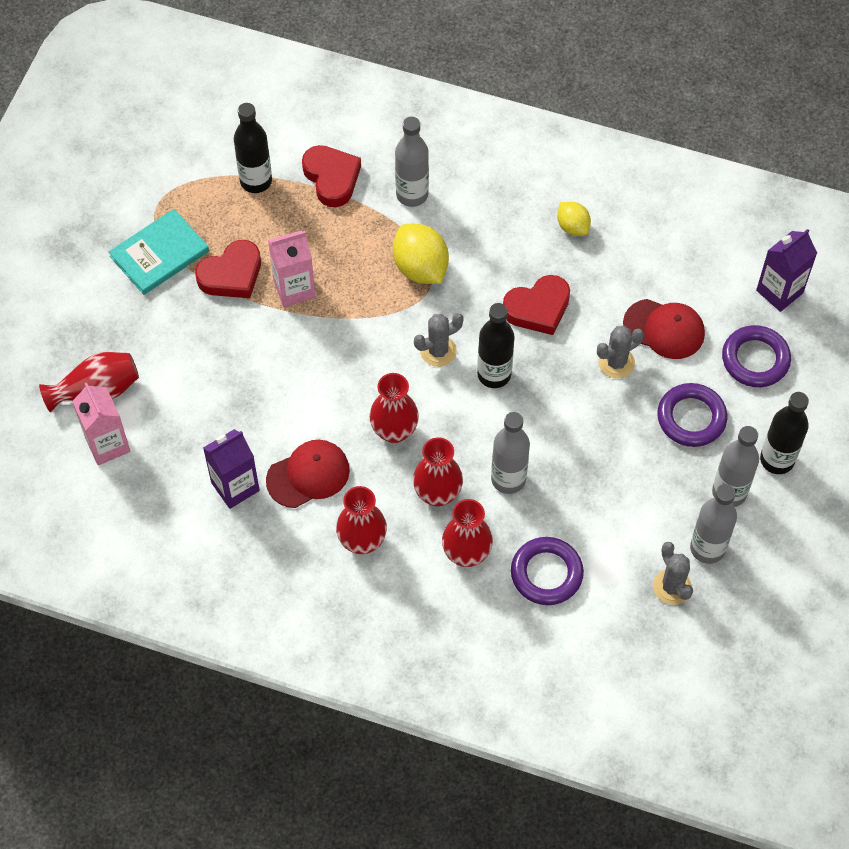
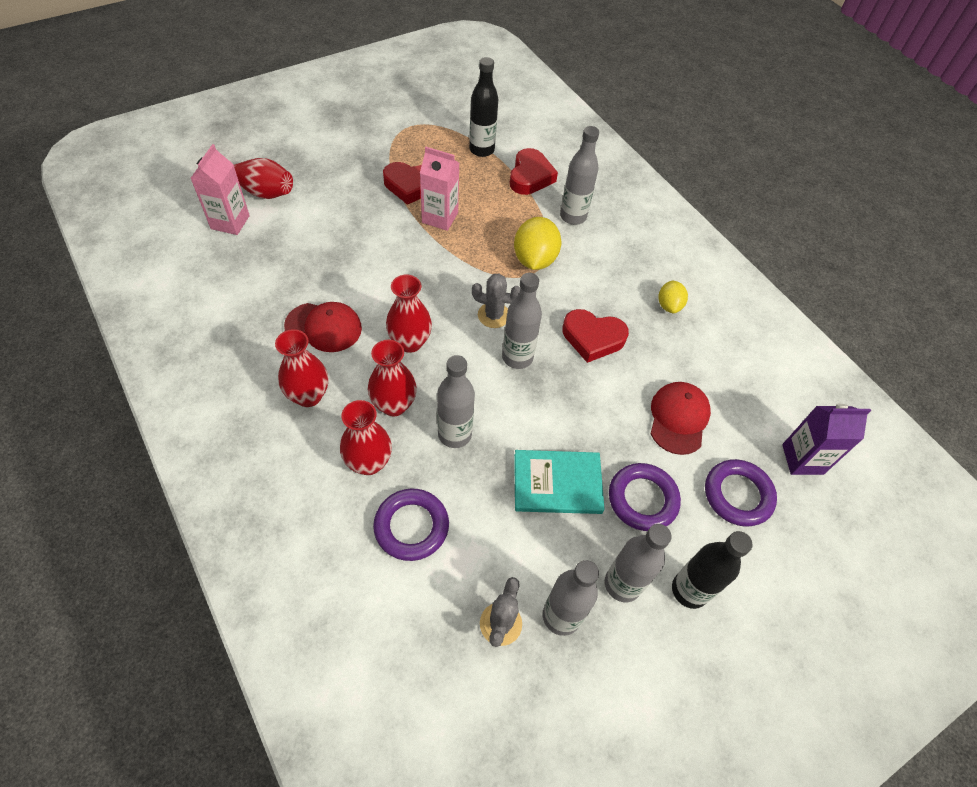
camera: 35 degrees right, 5 degrees down
turquoise book [109,209,209,295] -> turquoise book moved to [514,450,605,514]
purple carton [203,429,260,509] -> none
black bottle [477,303,514,388] -> grey bottle [502,273,542,369]
grey cactus [597,326,644,379] -> none
red cap [623,299,705,359] -> red cap turned 135 degrees counterclockwise [651,382,711,455]

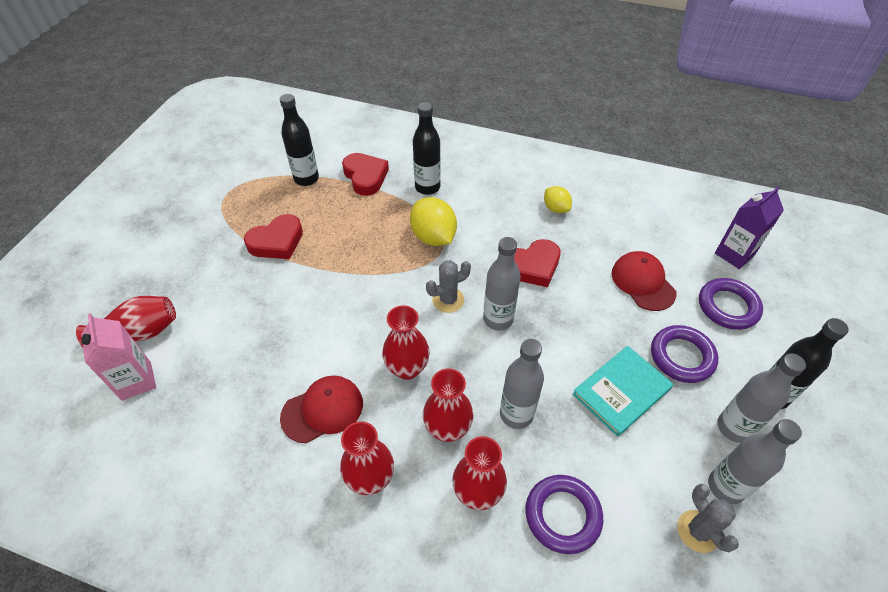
camera: 35 degrees left, 5 degrees down
pink carton [420,147,459,231] -> none
grey bottle [560,126,599,225] -> black bottle [413,102,441,195]

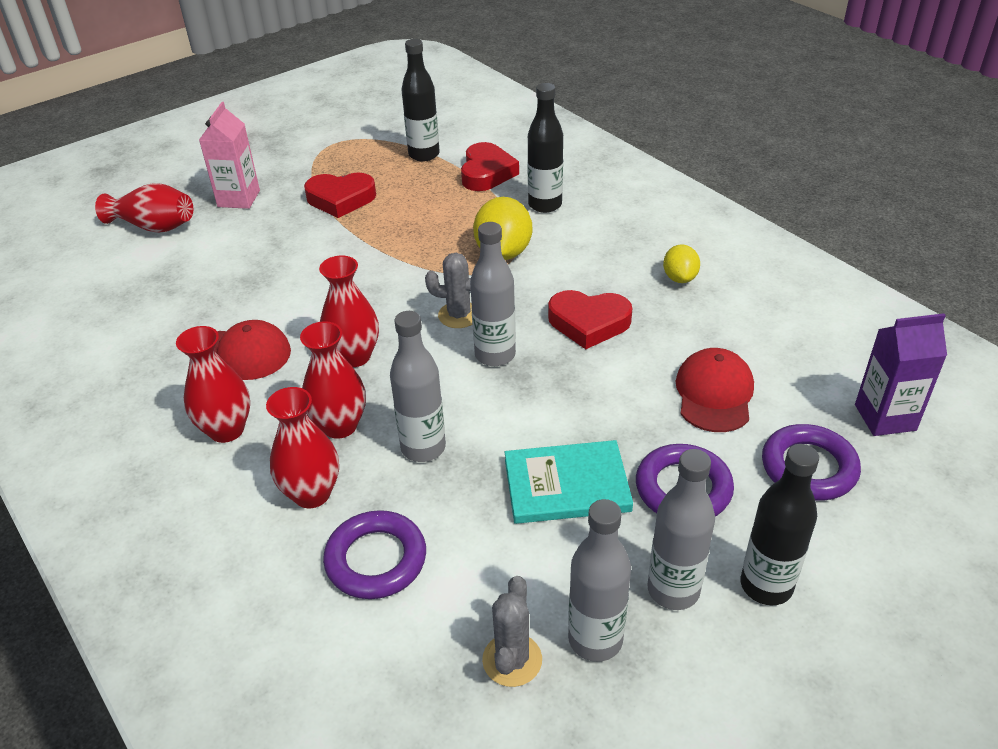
camera: 35 degrees right, 10 degrees down
pink carton [81,314,156,401] -> pink carton moved to [199,102,260,209]

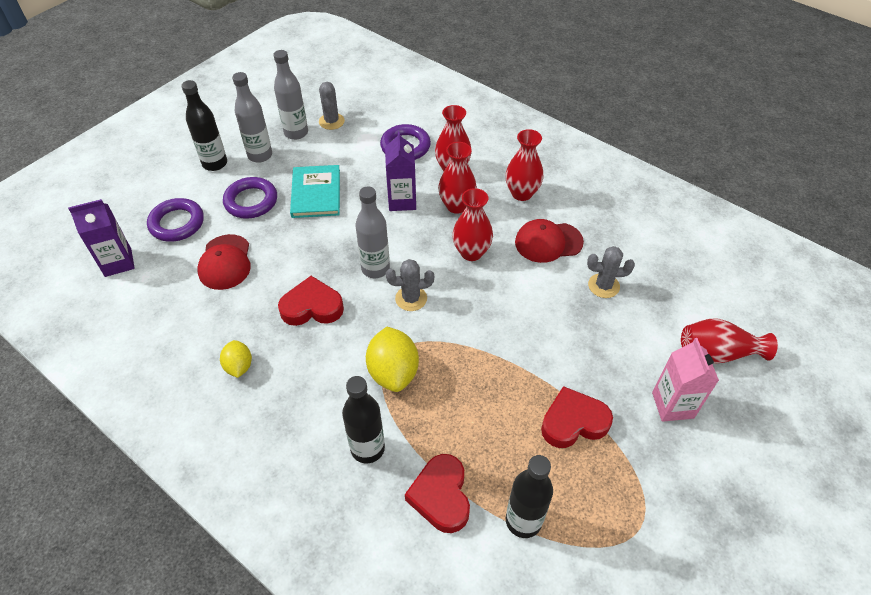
camera: 165 degrees right, 10 degrees up
grey bottle [390,311,446,462] -> purple carton [385,131,416,211]
turquoise book [505,440,633,524] -> turquoise book turned 75 degrees counterclockwise [290,165,340,218]
none -> grey cactus [587,246,635,298]

